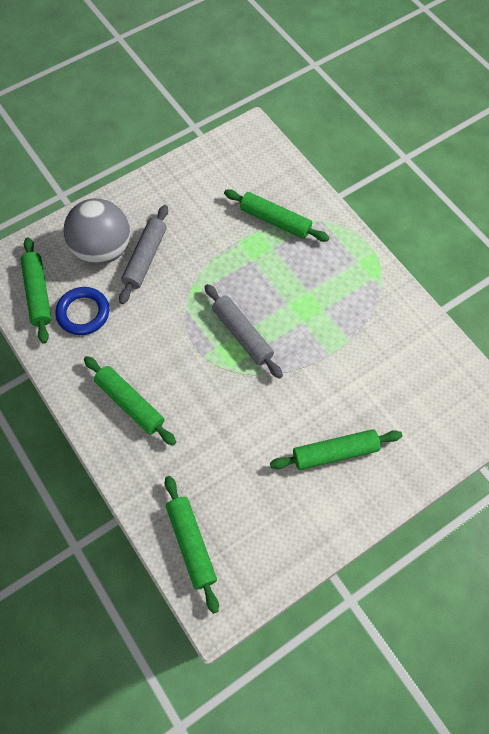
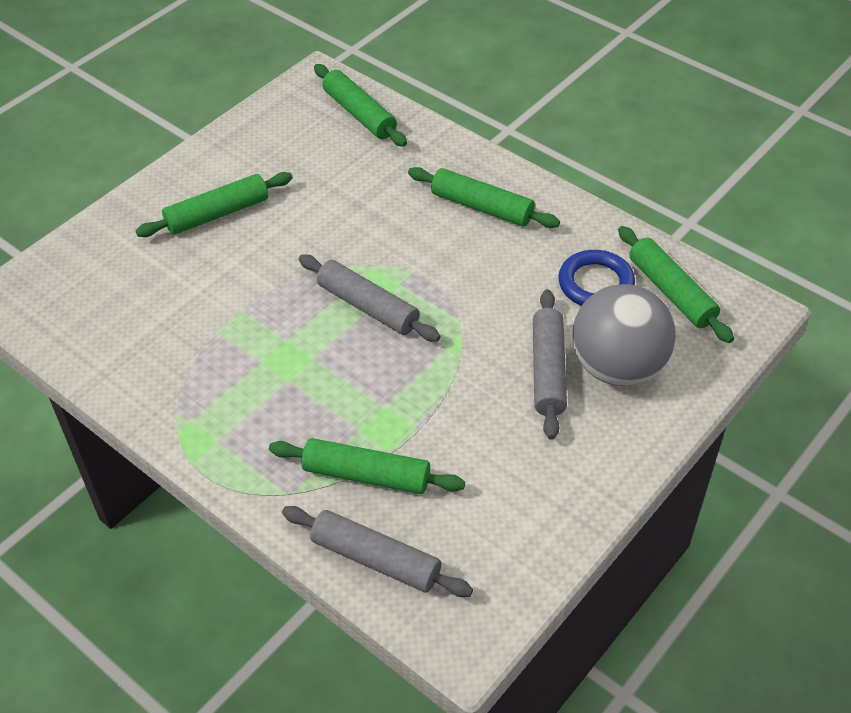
camera: 165 degrees right, 15 degrees down
none -> grey rolling pin [282,506,473,597]

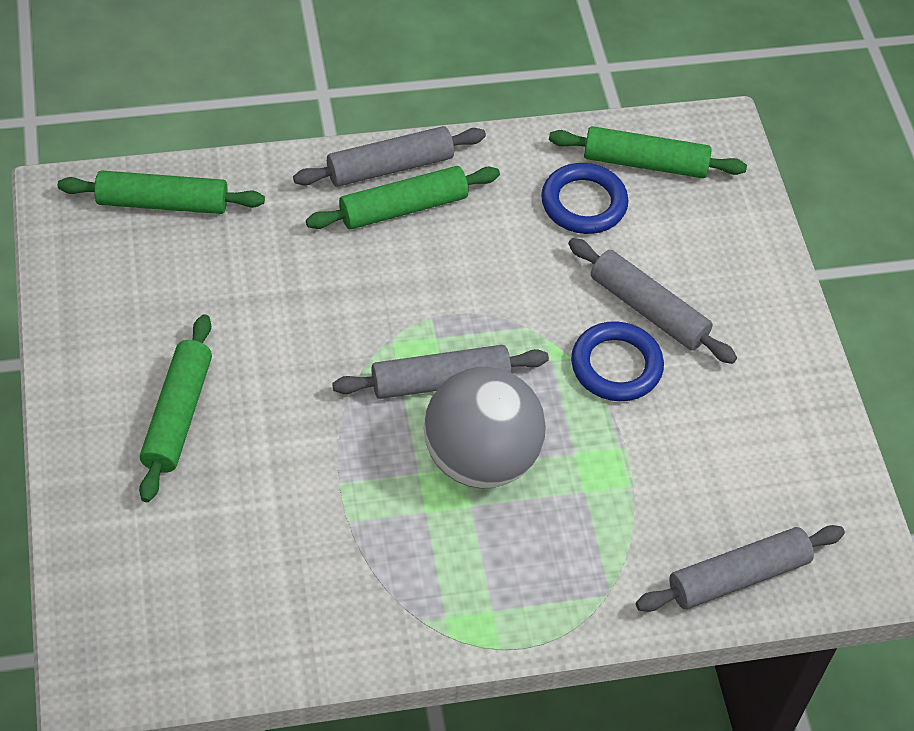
camera: 55 degrees left, 5 degrees up
green rolling pin [269,438,465,494] -> none
grey ball [572,284,676,386] -> grey ball moved to [424,367,546,488]
none -> grey rolling pin [293,126,486,187]
none -> blue ring [571,321,664,401]

